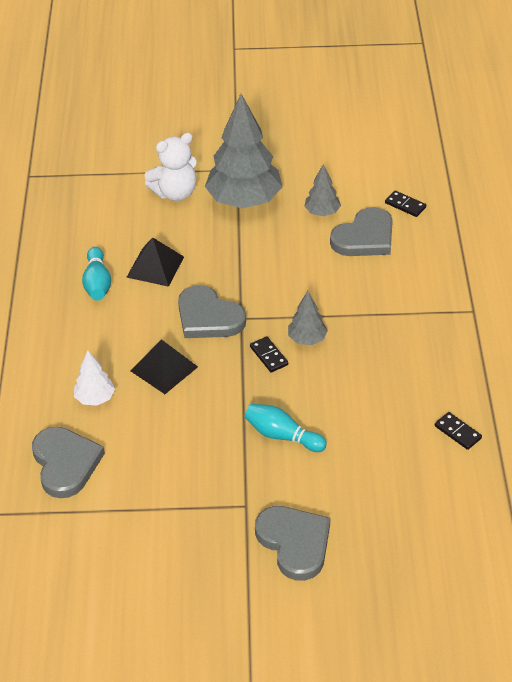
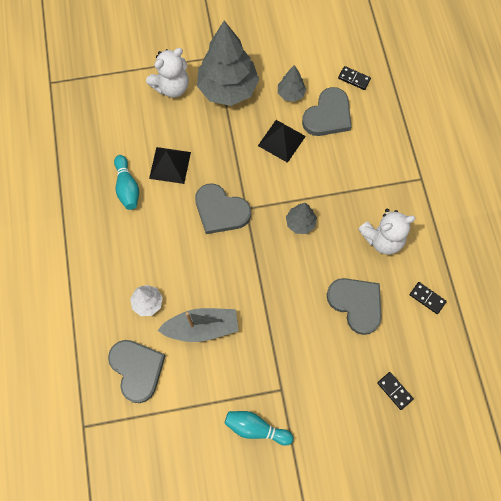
camera: 10 degrees left, 25 degrees up
black pyramid [131,339,198,394] -> black pyramid moved to [258,120,306,163]
turquoise bowling pin [245,404,327,452] -> turquoise bowling pin moved to [224,411,293,446]
black domino [250,337,288,372] -> black domino moved to [377,372,414,410]
grey heart [255,506,330,581] -> grey heart moved to [327,278,382,335]
none -> grey boat [157,308,238,342]
none -> white teddy bear [358,209,415,255]

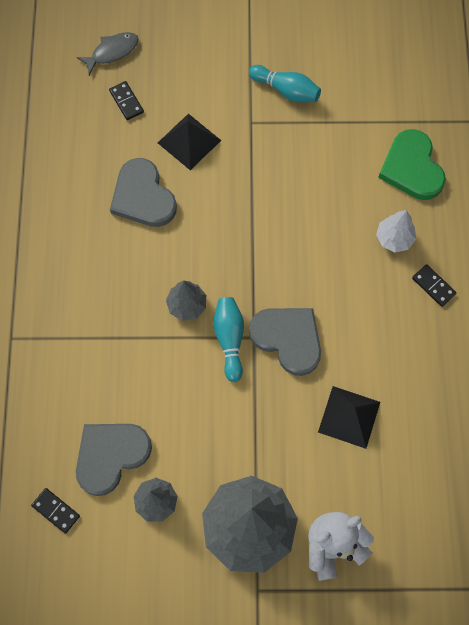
camera: 170 degrees left, 0 degrees up
grey heart [108,340,166,403] -> green heart [378,129,446,200]
turquoise bowling pin [114,155,139,210] -> turquoise bowling pin moved to [213,297,244,382]
grey boat [157,308,238,342] -> none
black pyramid [258,120,306,163] -> black pyramid moved to [158,114,221,170]
white teddy bear [358,209,415,255] -> none
black domino [410,282,447,314] -> black domino moved to [412,264,457,307]
none -> grey fish [77,32,139,75]

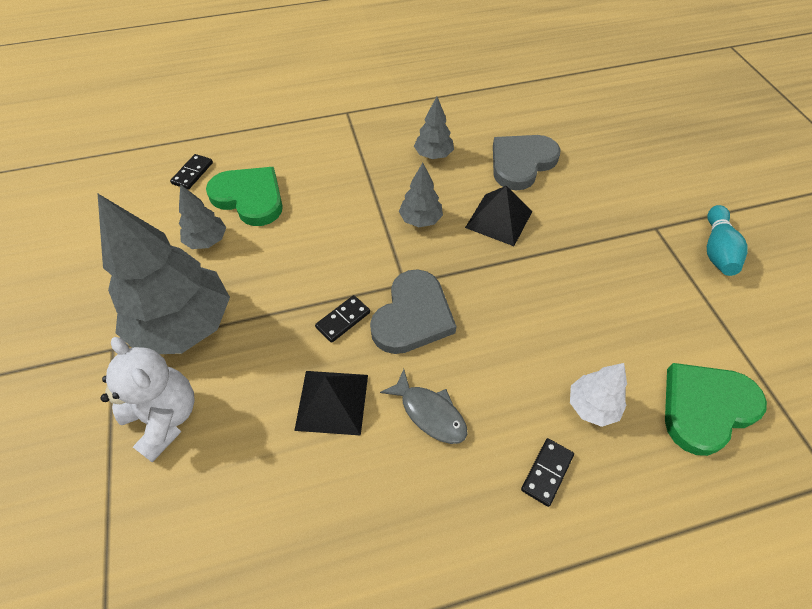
camera: 75 degrees right, 15 degrees down
grey heart [76,424,152,496] -> green heart [206,167,283,226]
grey fish [77,32,139,75] -> grey fish moved to [380,369,468,444]
black domino [109,81,144,120] -> black domino moved to [315,295,370,343]
black pyramid [158,114,221,170] -> black pyramid moved to [465,186,533,246]
turquoise bowling pin [213,297,244,382] -> none
none -> grey tree [414,96,454,159]

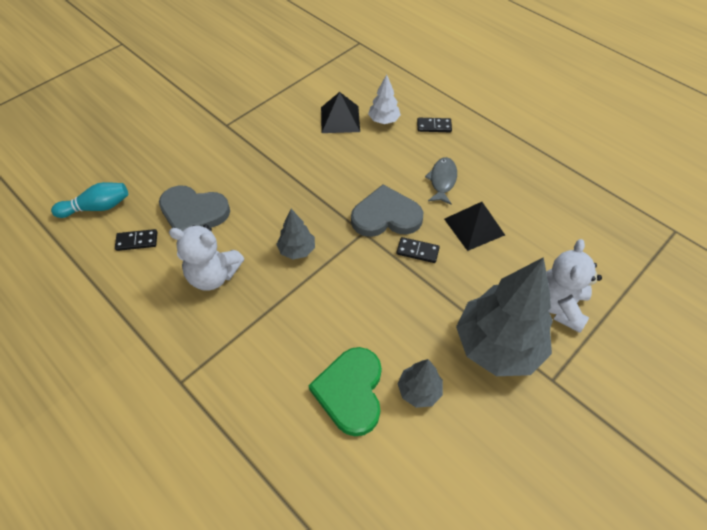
camera: 120 degrees left, 0 degrees up
black domino [170,154,213,189] -> black domino moved to [115,229,157,251]
grey tree [414,96,454,159] -> white teddy bear [169,224,244,291]
black pyramid [465,186,533,246] -> black pyramid moved to [321,92,360,133]
green heart [665,363,767,456] -> none
turquoise bowling pin [707,205,748,276] -> turquoise bowling pin moved to [51,182,128,218]

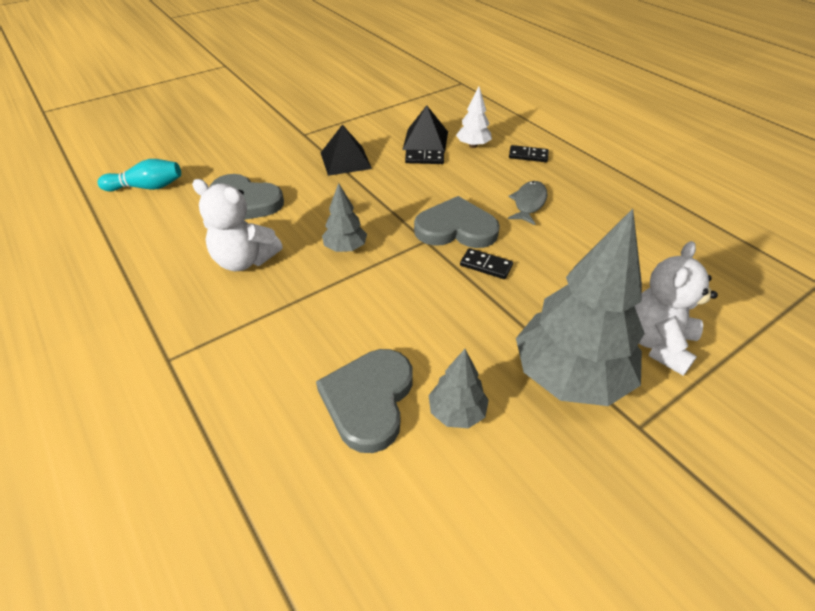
camera: 10 degrees right, 10 degrees down
black domino [115,229,157,251] -> black domino moved to [405,150,444,164]
green heart [308,347,382,436] -> grey heart [316,349,413,453]
black pyramid [444,202,505,251] -> black pyramid moved to [321,124,372,176]

